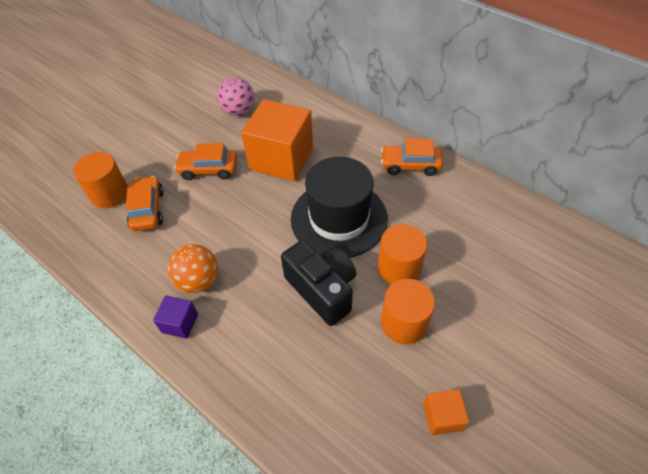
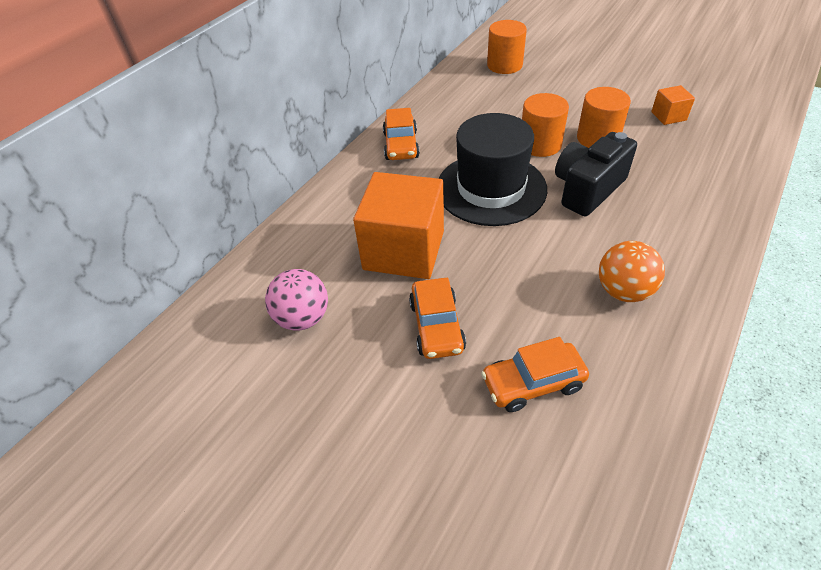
camera: 95 degrees left, 5 degrees down
orange cylinder [73,152,128,208] -> orange cylinder moved to [487,20,527,74]
purple cube [153,295,198,339] -> none

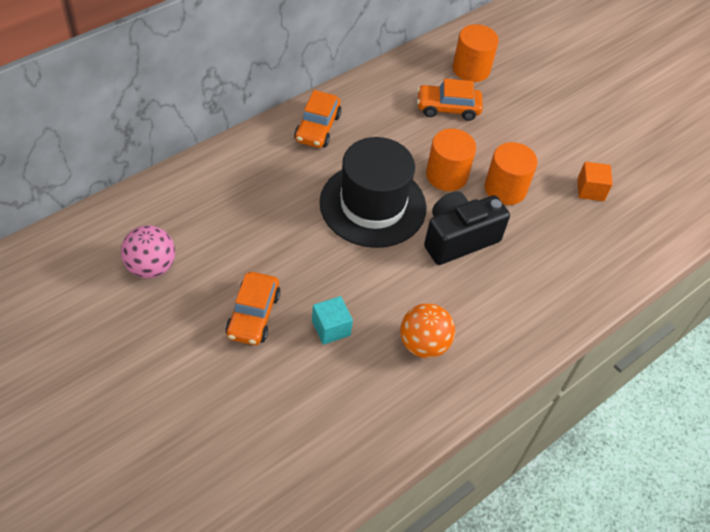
camera: 10 degrees right, 5 degrees up
orange cube [353,172,444,279] -> none
orange car [481,337,589,412] -> orange car moved to [417,79,483,121]
none -> turquoise cube [312,296,353,345]

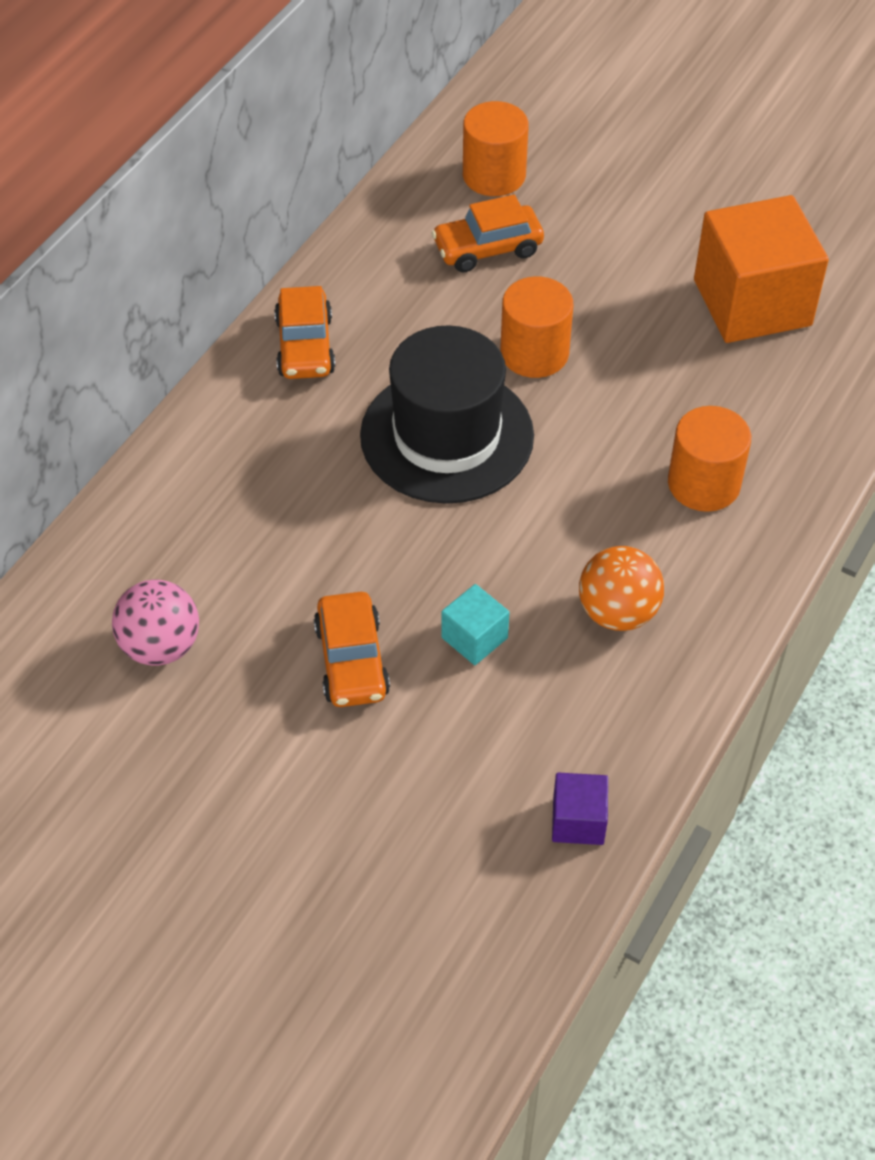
camera: 15 degrees left, 0 degrees up
black camera [424,191,510,265] -> none
orange cylinder [485,142,538,205] -> orange cylinder moved to [668,406,751,512]
orange cube [577,162,613,201] -> orange cube [694,195,829,343], size x2.23
none -> purple cube [552,773,608,845]

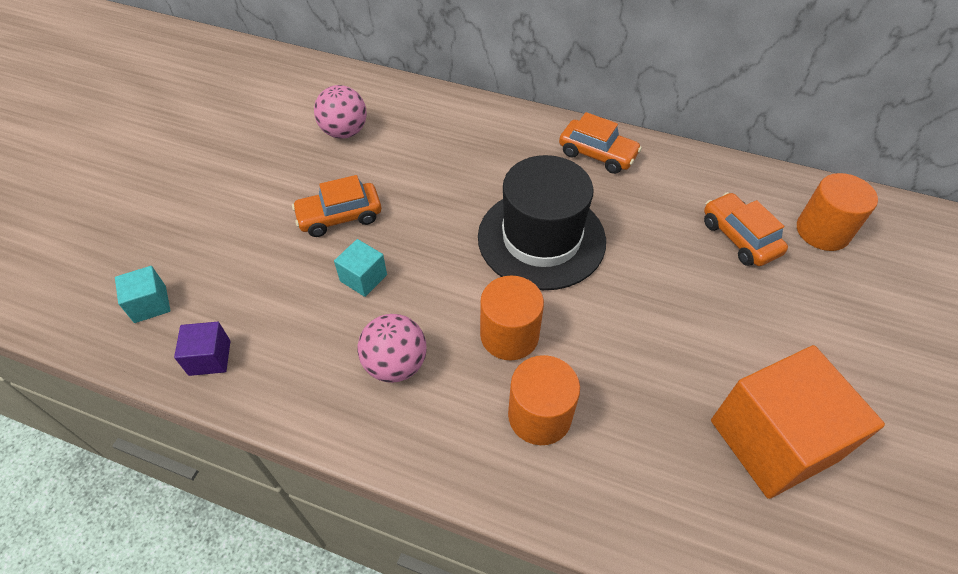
camera: 80 degrees right, 0 degrees up
orange car [274,286,335,379] -> orange car turned 135 degrees counterclockwise [559,112,642,174]
orange cylinder [500,276,573,378] -> orange cylinder moved to [480,275,544,360]
orange ball [579,546,664,631] -> pink ball [358,314,427,383]
none -> turquoise cube [115,266,170,323]

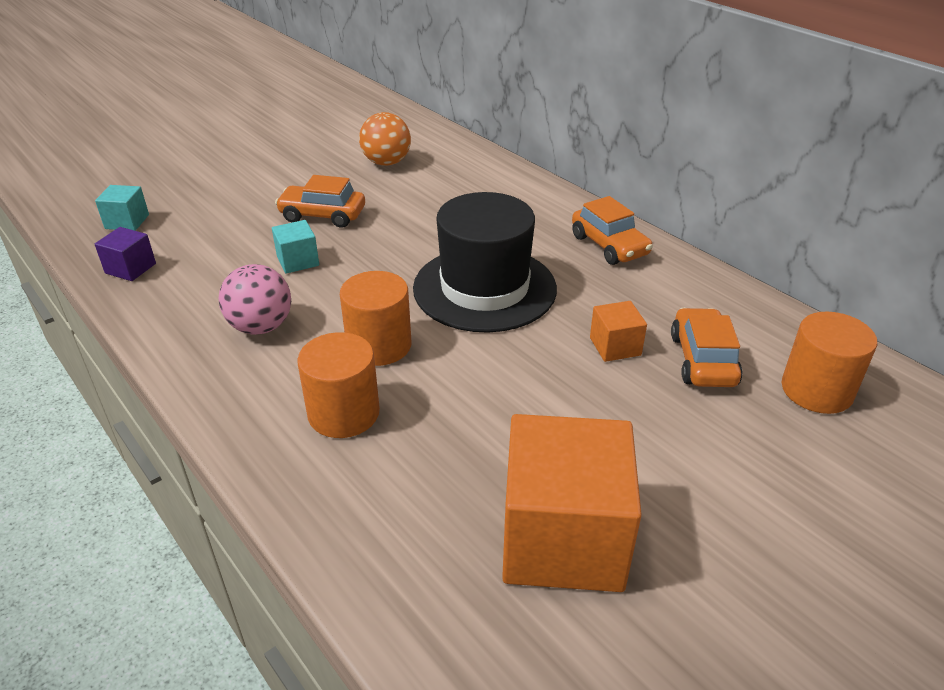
camera: 30 degrees right, 15 degrees down
pink ball [314,85,367,139] -> orange ball [359,112,411,166]
none -> orange cube [590,301,647,362]

